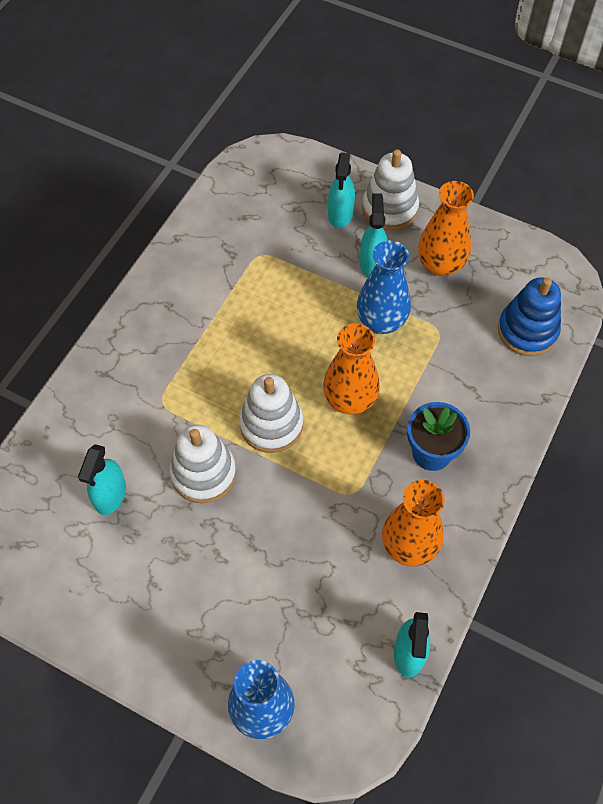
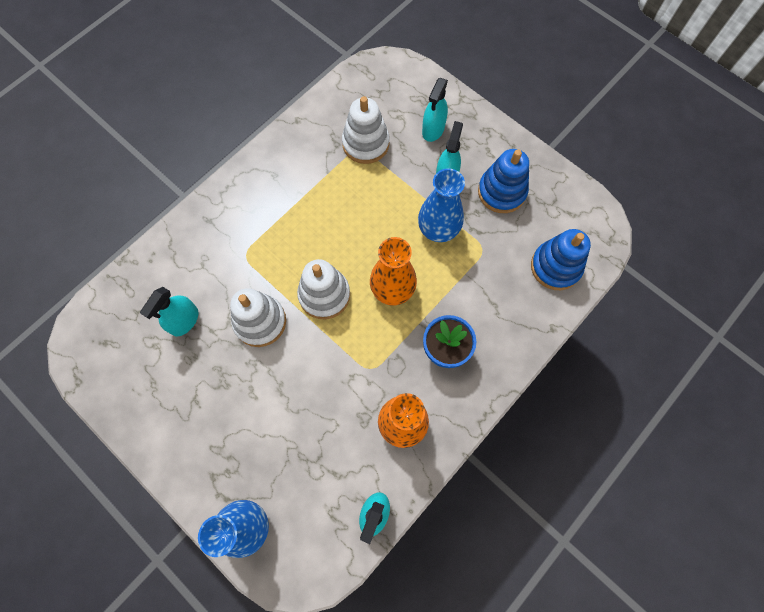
camera: 15 degrees right, 10 degrees up
white stacking toy [362,149,419,230] -> white stacking toy moved to [342,96,390,164]
orange vase [418,181,474,276] -> blue stacking toy [478,149,529,213]

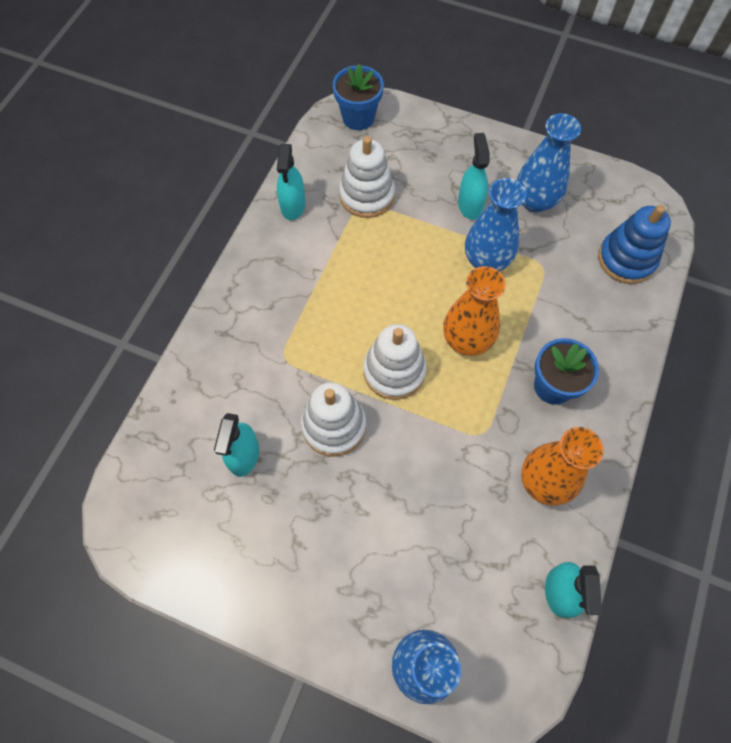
camera: 20 degrees left, 5 degrees down
turquoise spray bottle [422,78,448,142] -> turquoise spray bottle moved to [277,144,306,220]
blue stacking toy [478,149,529,213] -> blue vase [516,113,581,212]
none -> blue flower pot [333,64,384,130]

